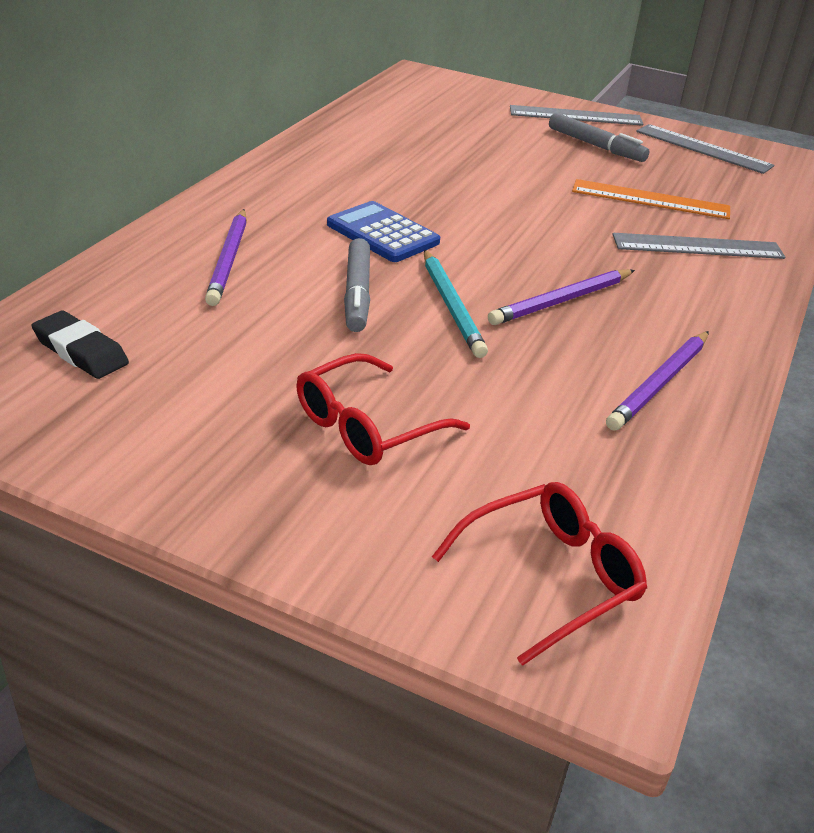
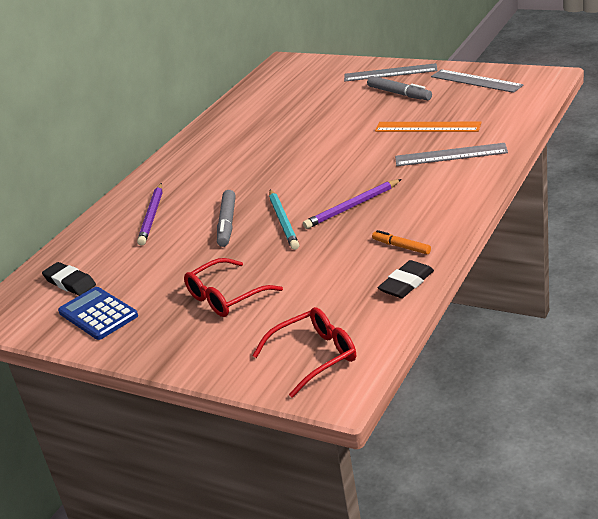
camera: 10 degrees right, 5 degrees down
blue calculator [327,201,440,262] -> blue calculator moved to [58,287,138,340]
purple pencil [606,331,709,431] -> orange marker [372,230,431,254]
none -> black eraser [378,260,434,298]

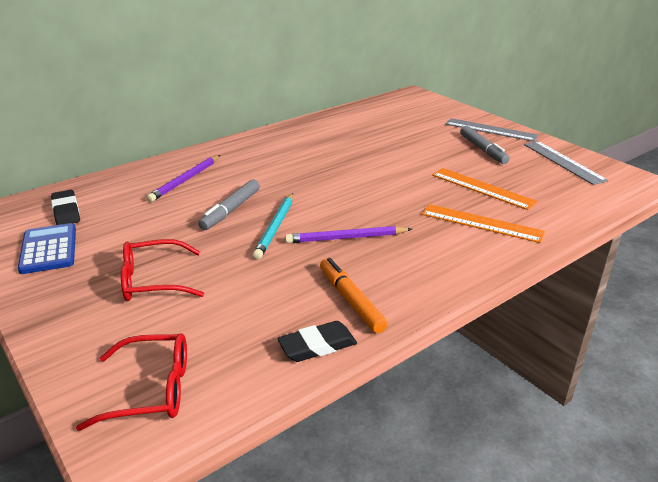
camera: 20 degrees right, 0 degrees up
orange marker [372,230,431,254] -> orange marker [320,258,388,333], size x1.54
grey ruler [395,143,508,166] -> orange ruler [422,204,545,243]

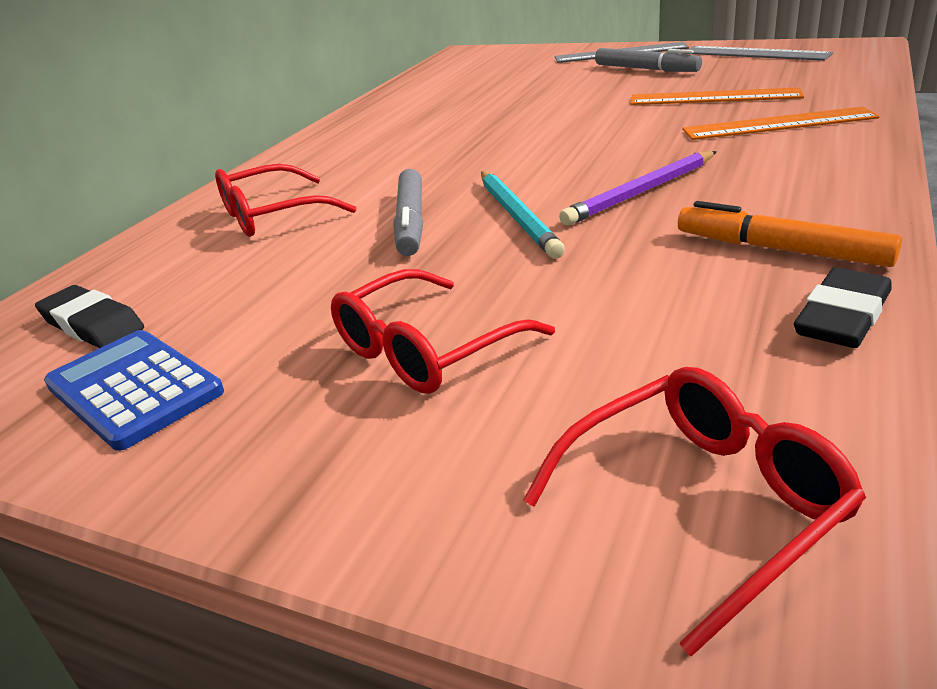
camera: 25 degrees left, 0 degrees up
purple pencil [146,155,220,202] -> red glasses [215,164,356,237]

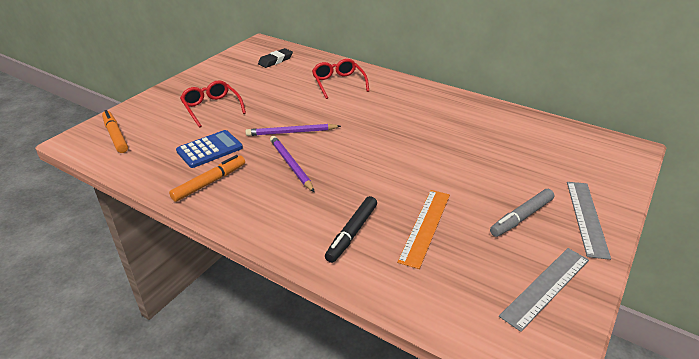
camera: 95 degrees right, 5 degrees up
blue calculator [44,330,224,451] -> blue calculator moved to [176,130,243,168]
grey marker [394,169,423,256] -> none
turquoise pencil [481,171,565,259] -> purple pencil [246,124,341,136]
red glasses [523,367,866,657] -> orange marker [102,110,128,153]
orange ruler [682,106,880,140] -> black marker [325,196,377,263]
black eraser [794,267,892,348] -> none

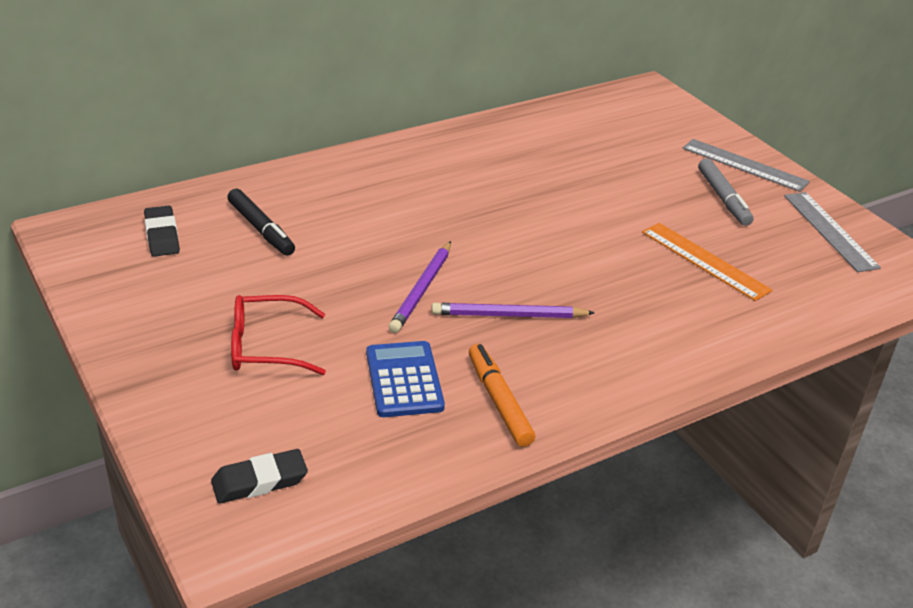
camera: 65 degrees left, 0 degrees up
orange marker [102,110,128,153] -> black eraser [211,449,308,504]
red glasses [312,59,369,99] -> none
black marker [325,196,377,263] -> black marker moved to [227,188,295,256]

